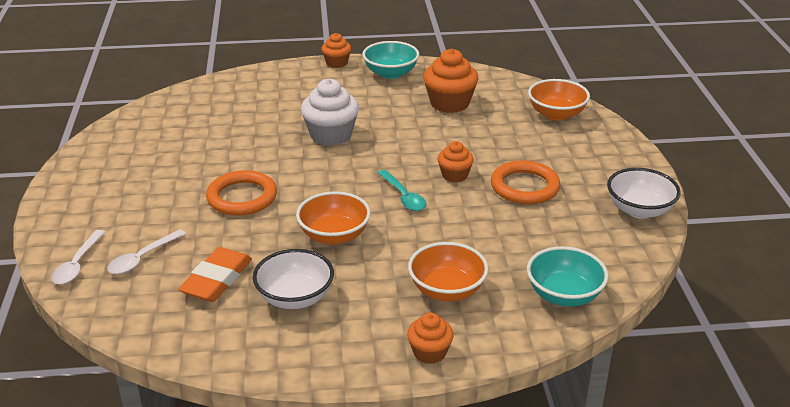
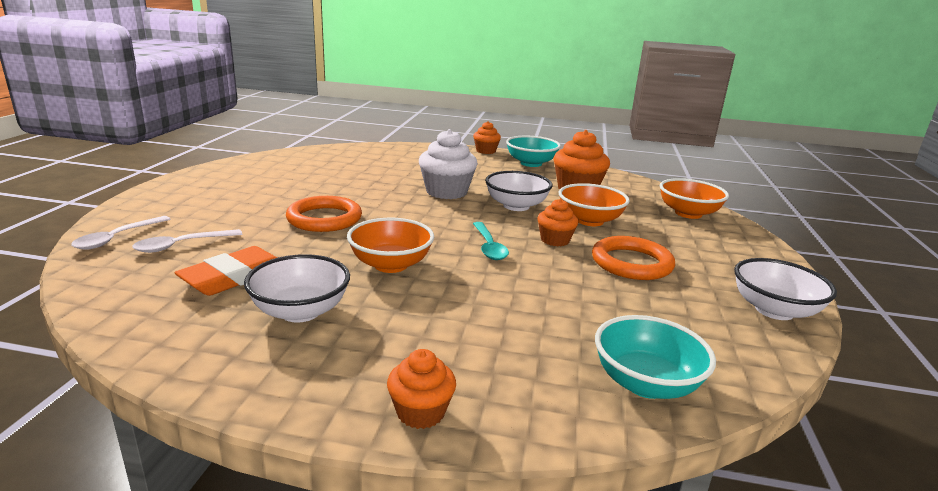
camera: 15 degrees right, 10 degrees down
orange bowl [408,242,488,301] -> orange bowl moved to [559,183,630,226]
none -> white bowl [485,171,552,211]

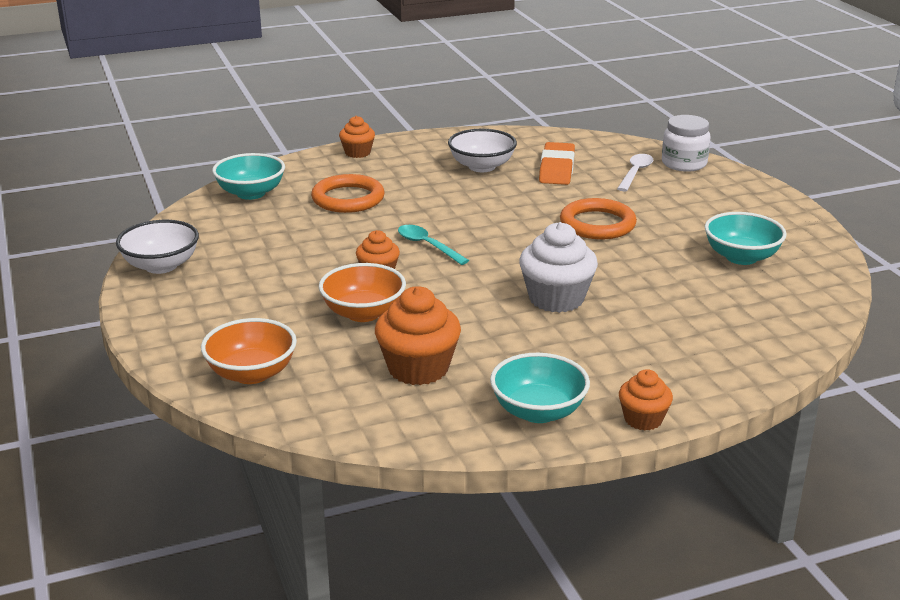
camera: 150 degrees right, 5 degrees up
white spoon [71,216,171,250] -> white jar [662,115,710,172]
orange bowl [347,218,434,273] -> none
white bowl [485,171,552,211] -> none
orange ring [592,236,675,280] -> orange ring moved to [311,174,384,213]
none -> turquoise bowl [705,212,787,265]

